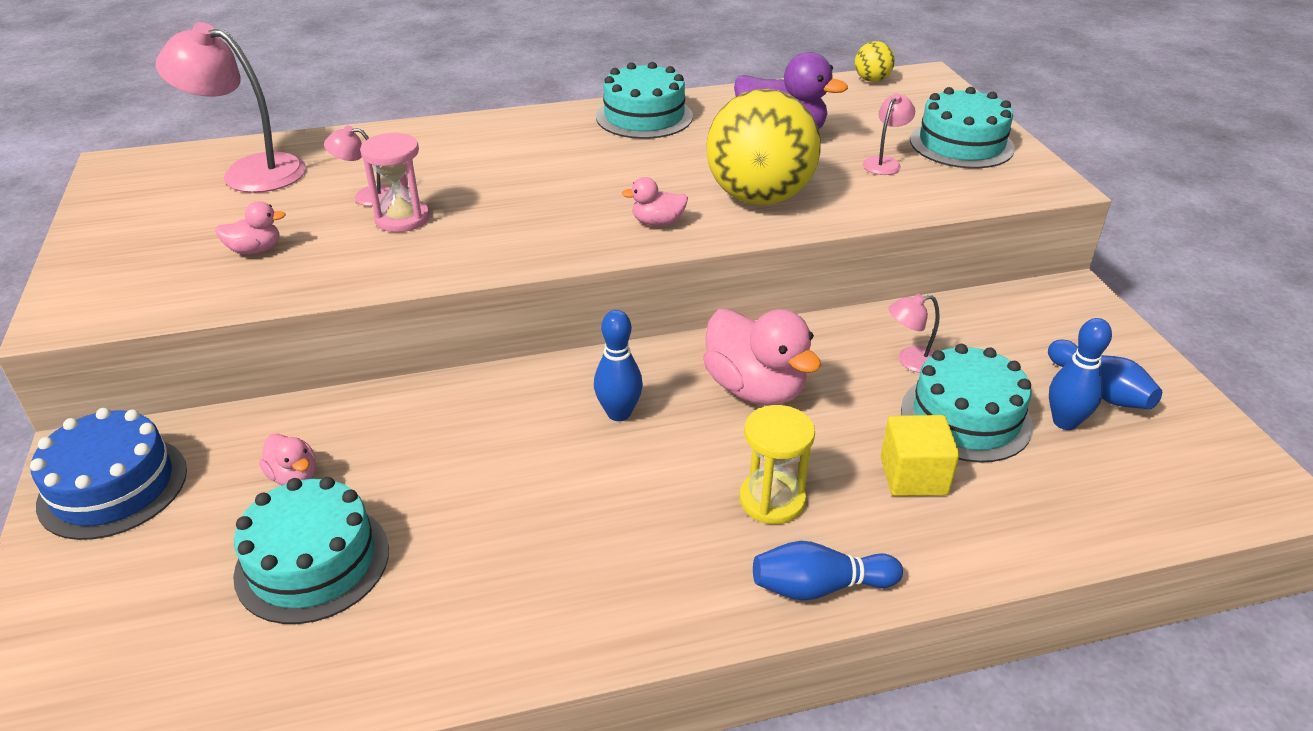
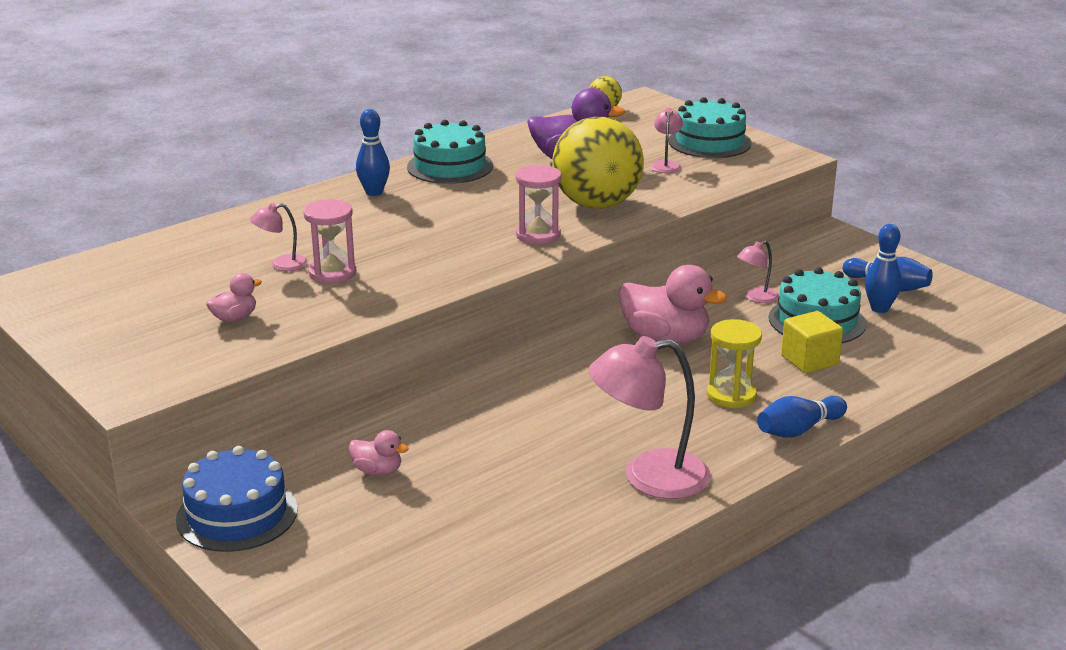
camera: 25 degrees left, 10 degrees down
pink lamp [155,22,306,193] -> pink lamp moved to [589,336,711,499]
turquoise cake [233,477,389,624] -> none
blue bowling pin [594,310,643,421] -> blue bowling pin moved to [356,109,390,196]
pink duck [622,177,688,226] -> pink hourglass [515,164,561,245]

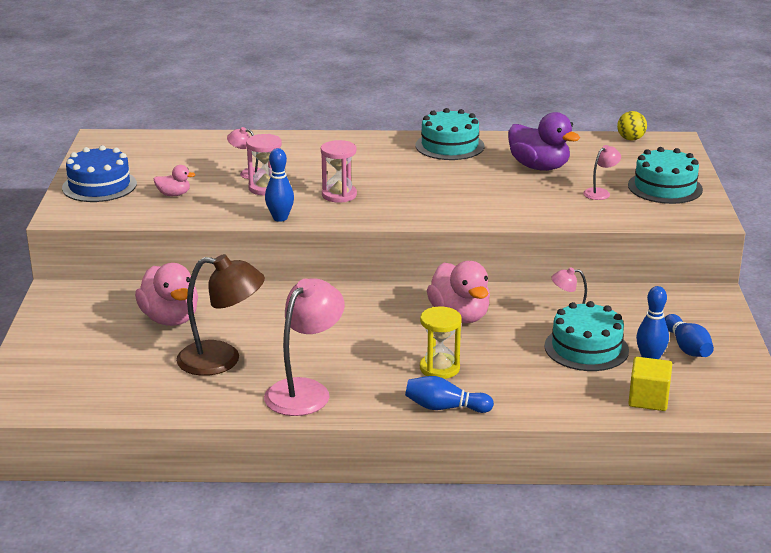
camera: 40 degrees right, 0 degrees up
blue cake [176,446,298,552] -> blue cake moved to [62,145,137,202]
pink duck [349,430,409,476] -> pink duck [135,263,198,326], size x2.01
blue bowling pin [356,109,390,196] -> blue bowling pin moved to [265,148,294,222]
pink hourglass [515,164,561,245] -> pink hourglass moved to [321,140,357,202]
yellow ball [552,117,644,208] -> none
pink lamp [589,336,711,499] -> pink lamp turned 90 degrees clockwise [264,278,345,416]
yellow cube [781,311,843,373] -> yellow cube moved to [628,357,672,411]
none -> brown lamp [176,254,265,376]

